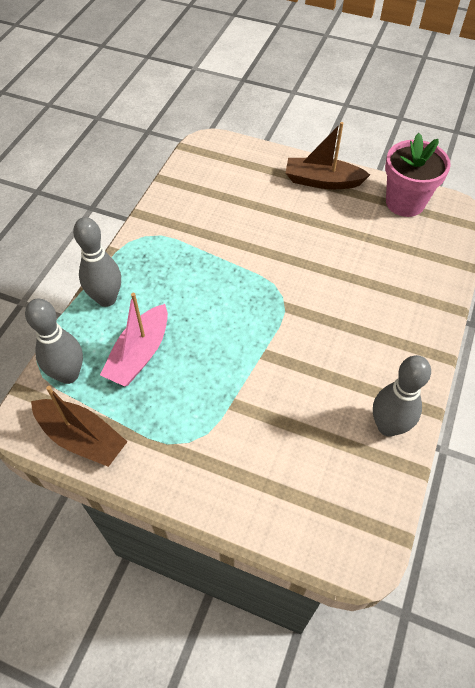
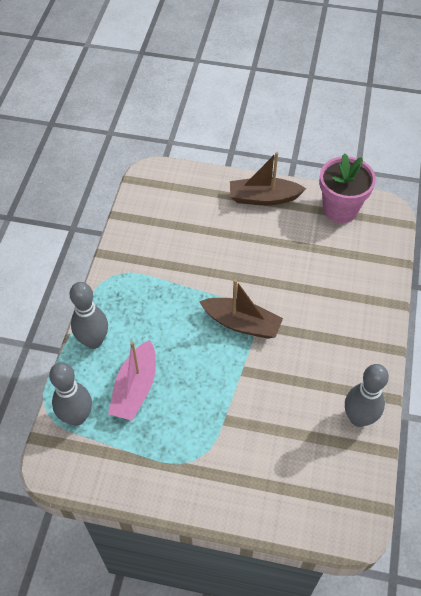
camera: 10 degrees left, 0 degrees up
brown boat [31,386,128,467] -> brown boat moved to [199,279,283,339]

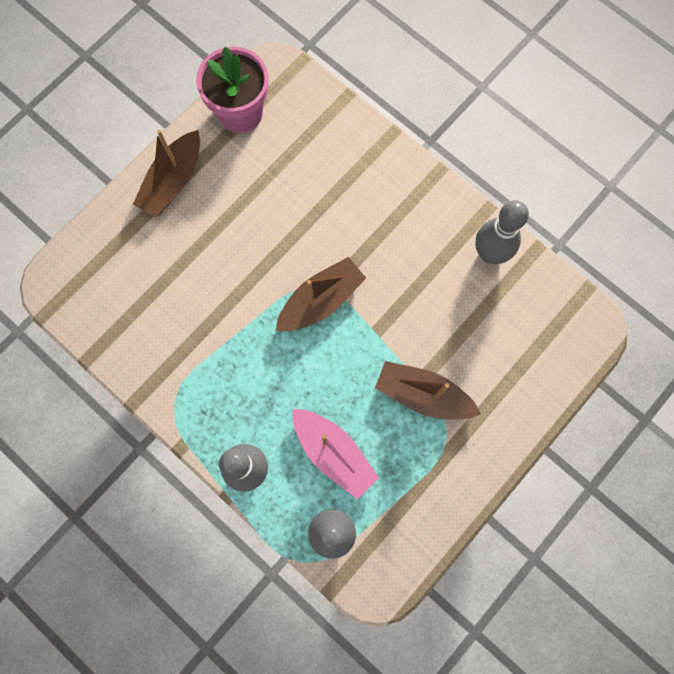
camera: 60 degrees left, 20 degrees up
none -> brown boat [375,361,481,420]

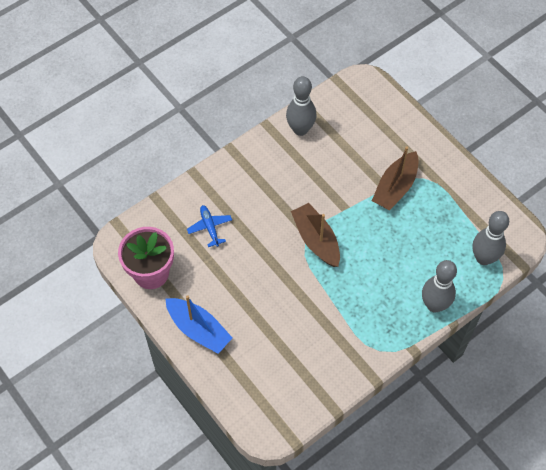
camera: 80 degrees left, 15 degrees down
brown boat [133,130,200,217] -> blue boat [166,295,233,354]
pink boat [293,409,379,499] -> none
none -> blue plane [187,205,232,247]

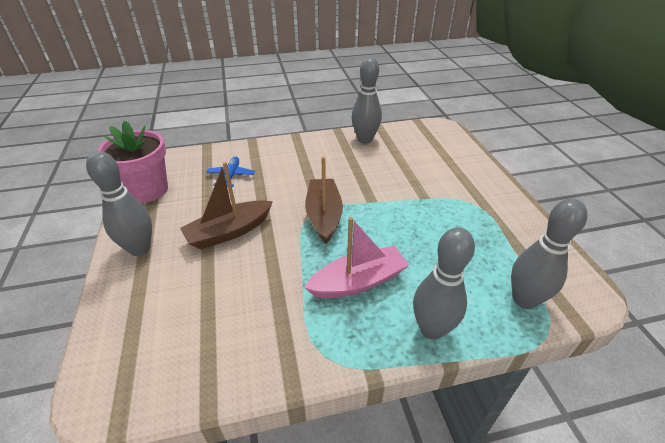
camera: 25 degrees right, 20 degrees down
blue boat [166,295,233,354] -> grey bowling pin [86,151,152,256]
brown boat [372,146,419,210] -> brown boat moved to [180,162,273,250]
none -> pink boat [304,217,409,298]

